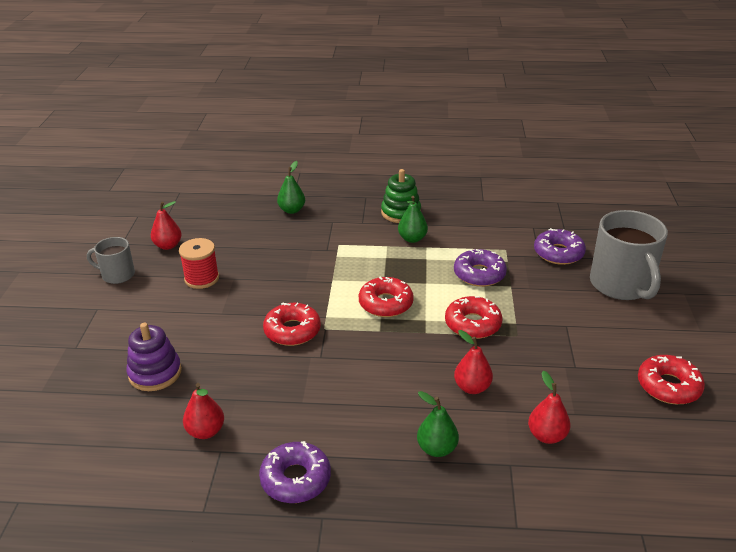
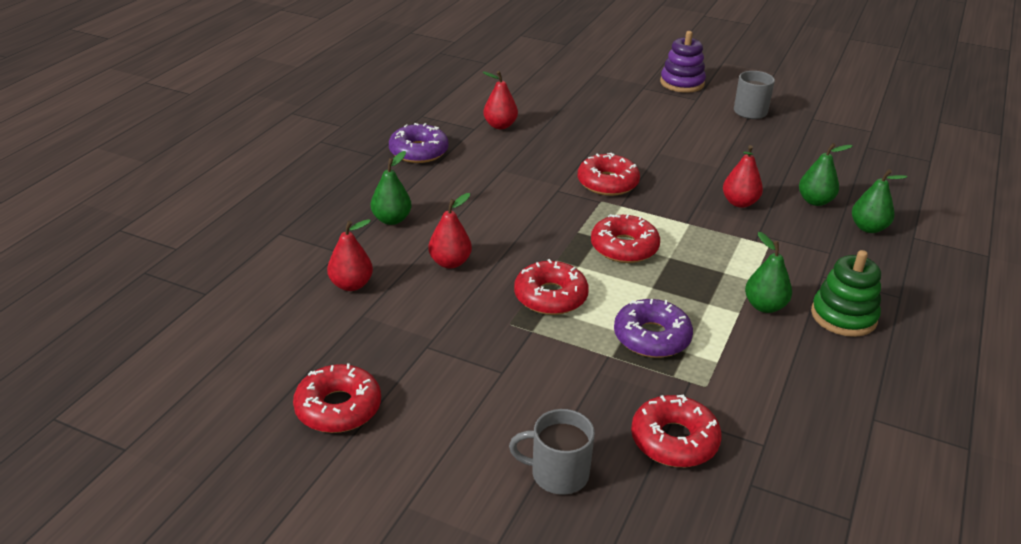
camera: 110 degrees right, 0 degrees up
purple stacking toy [126,323,182,391] -> purple stacking toy moved to [660,31,706,93]
red pear [151,201,182,250] -> red pear moved to [723,145,763,208]
red spool [179,238,219,289] -> none
purple donut [534,228,586,265] -> red donut [631,395,722,467]
grey mug [590,210,668,300] -> grey mug [509,409,595,495], size x0.54
none -> green pear [799,143,853,206]

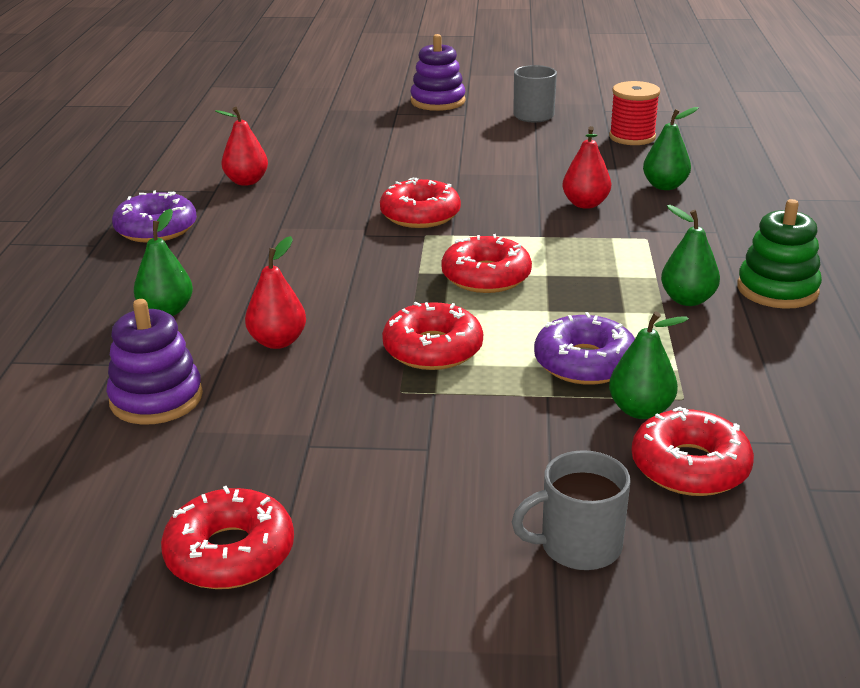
camera: 20 degrees left, 5 degrees down
red pear [327,219,373,291] -> purple stacking toy [106,299,203,425]
green pear [852,169,907,233] -> green pear moved to [609,311,689,419]
none -> red spool [609,81,660,145]

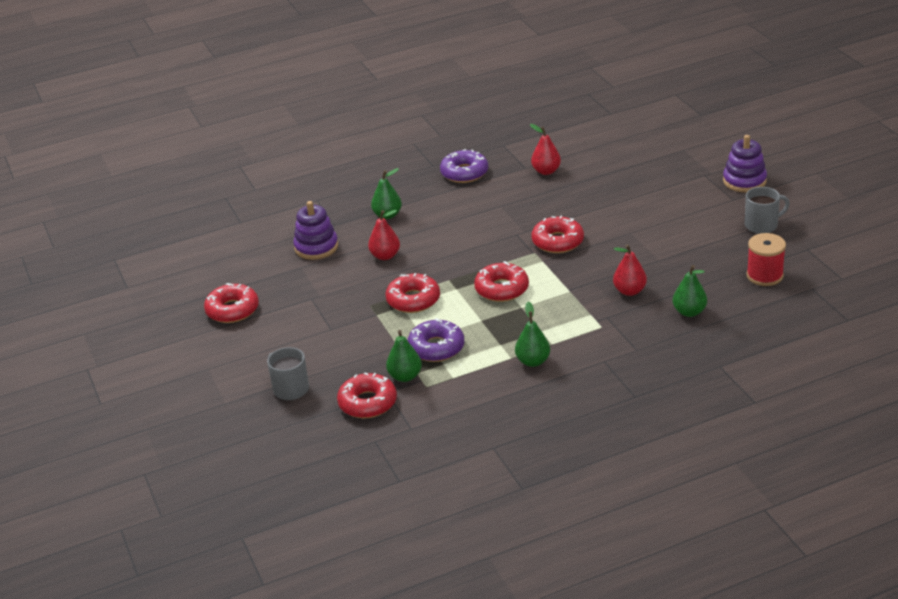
camera: 65 degrees right, 5 degrees up
green stacking toy [737,199,822,309] -> none

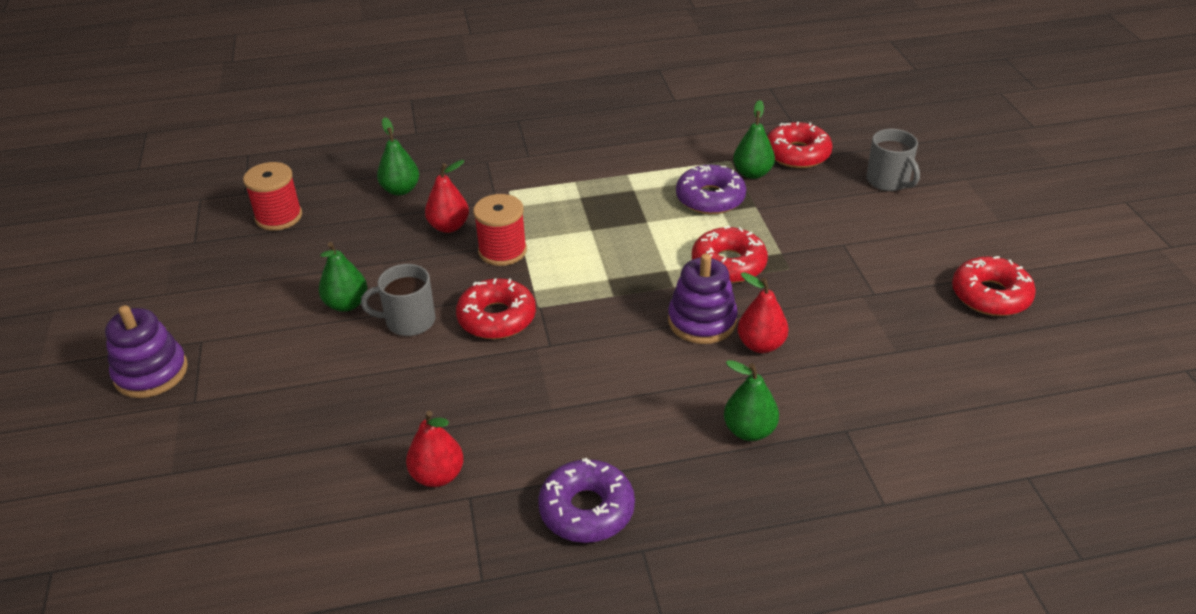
camera: 170 degrees left, 5 degrees up
purple stacking toy [293,201,338,260] -> purple stacking toy moved to [668,253,738,344]
red donut [474,261,529,302] -> none
green pear [515,301,550,367] -> green pear moved to [319,242,368,312]
grey mug [745,187,790,234] -> grey mug moved to [361,264,436,336]
none -> red spool [473,194,527,266]

